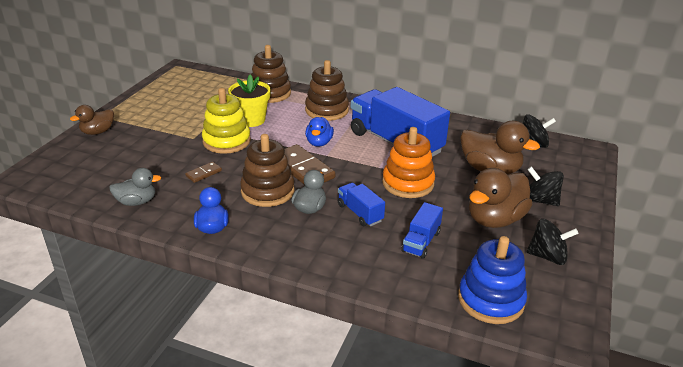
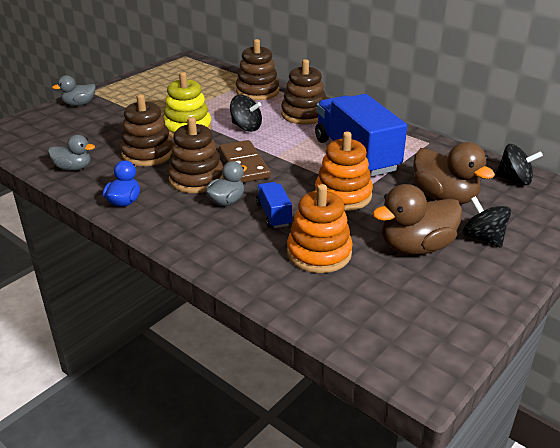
camera: 20 degrees right, 0 degrees up
brown duck [70,105,114,135] -> grey duck [52,75,96,106]
brown domino [185,162,222,183] -> brown stacking toy [120,94,173,166]
yellow flower pot [228,74,271,127] -> none
blue duck [305,117,334,147] -> none
blue truck [401,202,443,259] -> orange stacking toy [287,184,353,273]
blue stacking toy [458,236,527,324] -> none
black spinning top [527,218,579,265] -> black spinning top moved to [230,95,262,132]

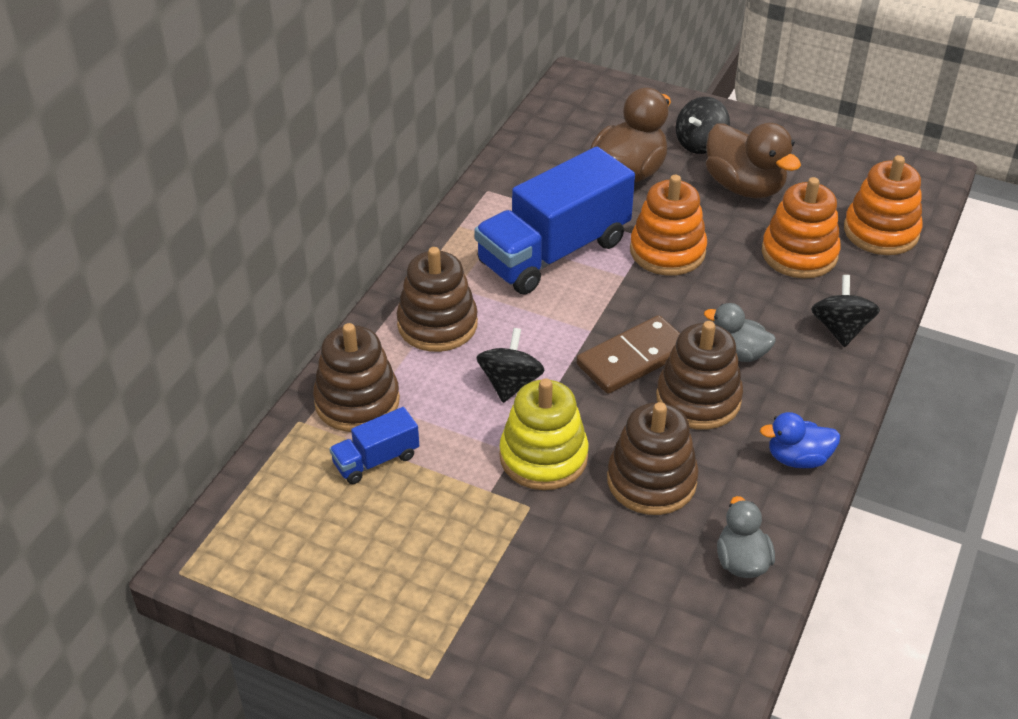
camera: 105 degrees left, 10 degrees up
grey duck [52,75,96,106] -> none
blue truck [256,182,292,228] -> blue truck moved to [329,407,419,484]
black spinning top [495,144,543,185] -> black spinning top moved to [811,275,880,347]
none -> orange stacking toy [844,155,922,255]

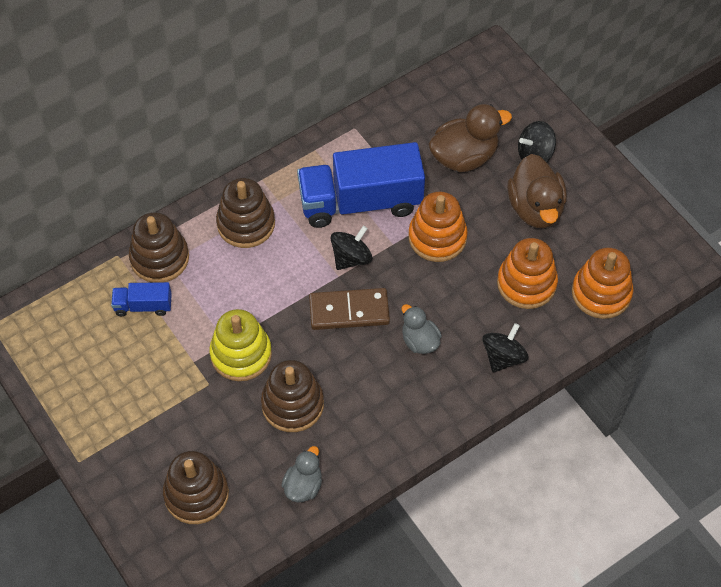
camera: 30 degrees right, 15 degrees up
black spinning top [477,328,545,403] -> black spinning top moved to [331,226,372,270]
brown stacking toy [656,321,743,430] -> brown stacking toy moved to [163,451,229,524]
blue duck [760,412,840,468] -> none

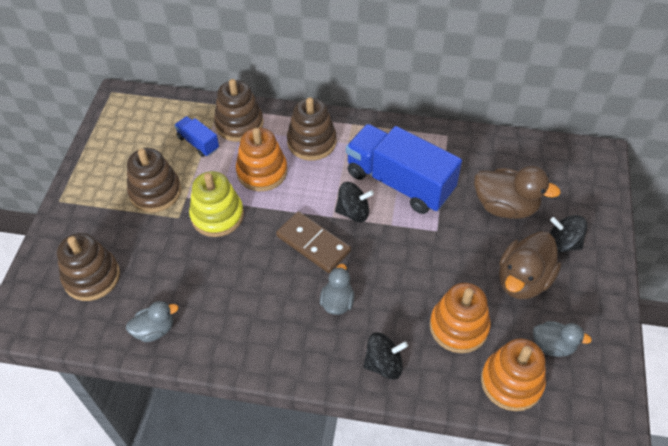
camera: 45 degrees right, 5 degrees down
brown stacking toy [261,360,324,432] -> brown stacking toy moved to [127,148,181,212]
orange stacking toy [409,191,468,262] -> orange stacking toy moved to [236,128,287,191]
none -> grey duck [533,321,592,357]

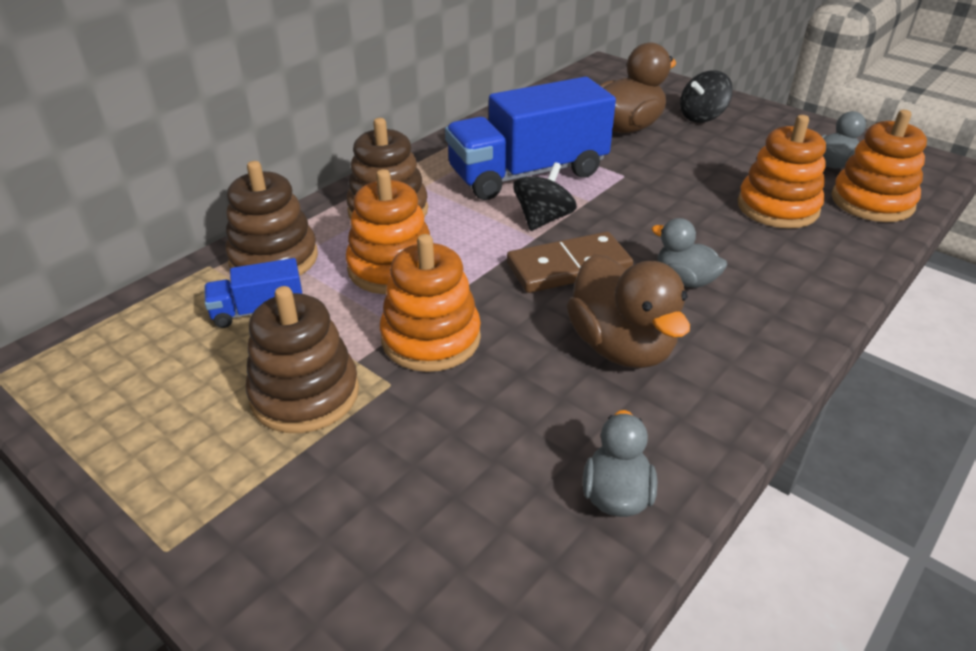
camera: 60 degrees left, 15 degrees down
brown stacking toy [57,233,120,301] -> none
yellow stacking toy [189,171,244,237] -> orange stacking toy [380,234,481,372]
black spinning top [363,332,408,379] -> none
brown duck [499,231,561,299] -> brown duck moved to [567,254,690,368]

